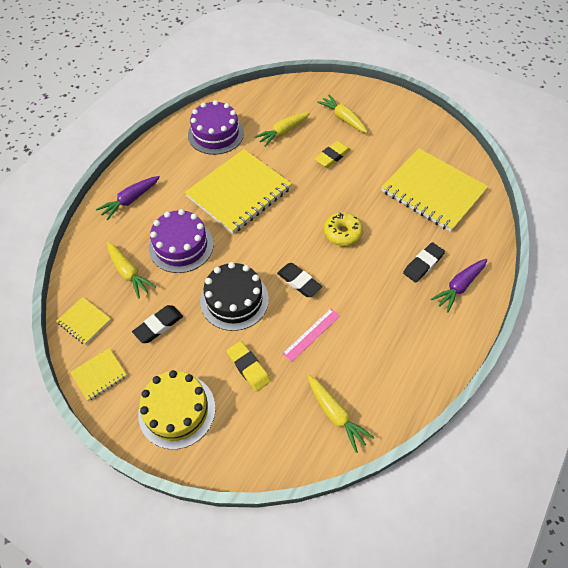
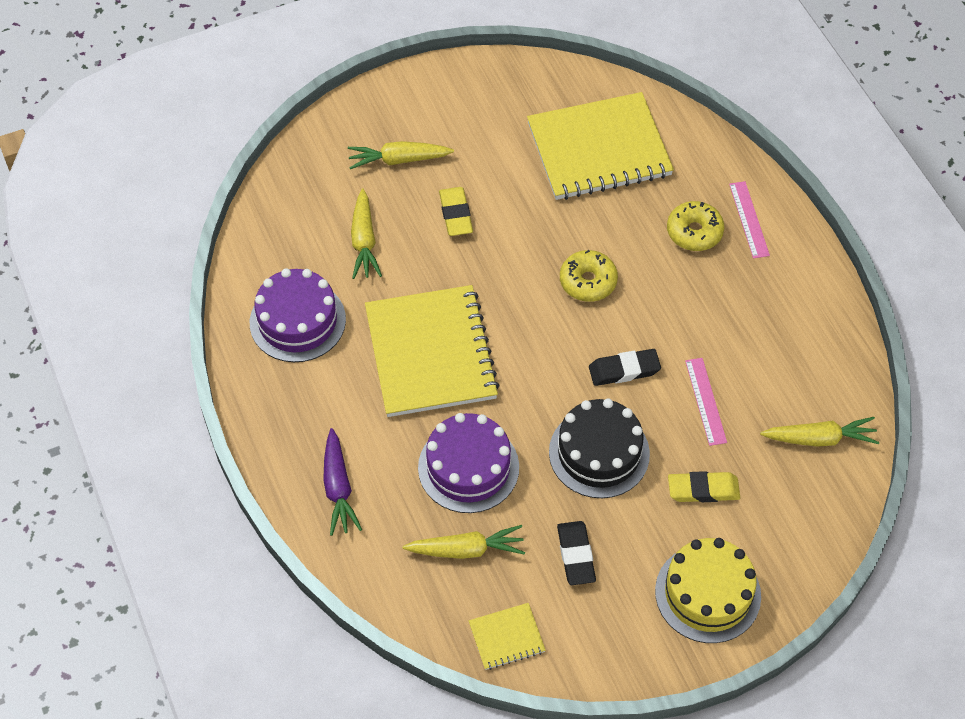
camera: 55 degrees left, 0 degrees up
yellow notebook [70,348,127,401] -> none
black eraser [403,242,445,283] -> yellow donut [667,201,724,251]
purple carrot [431,259,487,313] -> pink ruler [729,181,770,259]

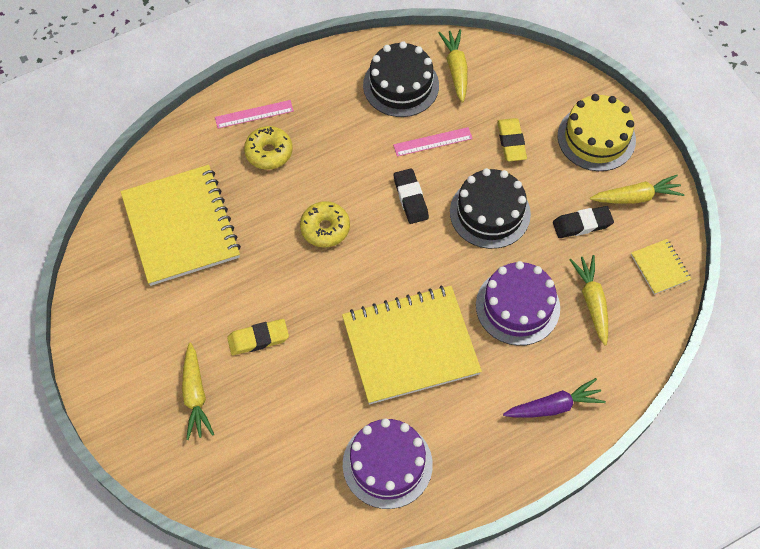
camera: 95 degrees left, 5 degrees up
yellow carrot [351,188,382,279] -> yellow carrot moved to [590,175,684,204]
none -> black cake [363,41,439,117]

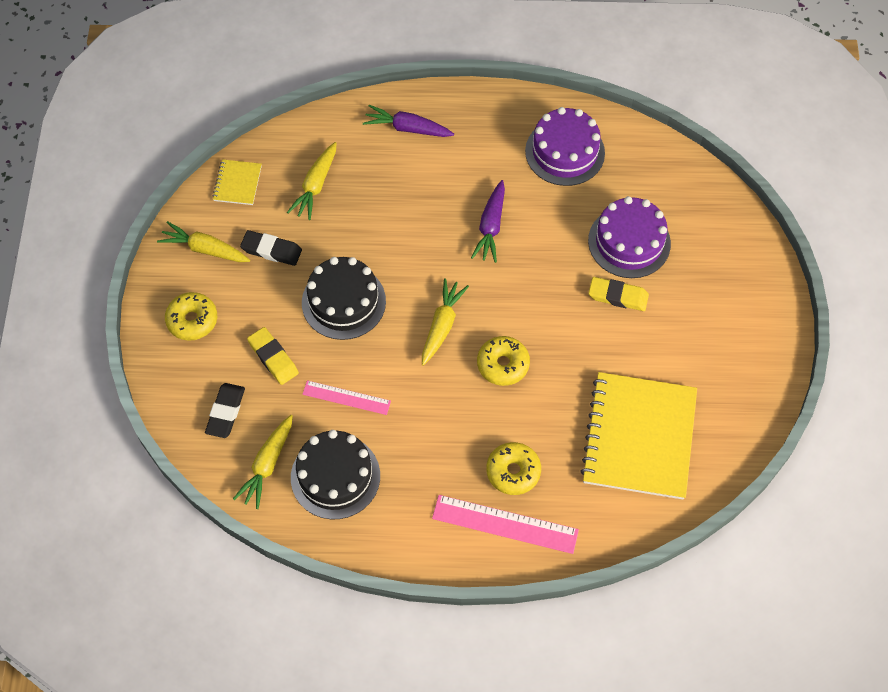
camera: 150 degrees left, 0 degrees up
yellow carrot [182,342,214,440] -> yellow carrot moved to [422,278,469,366]
pink ruler [215,100,294,129] -> pink ruler [432,495,579,554], size x1.58
yellow notebook [342,286,482,404] -> purple carrot [471,180,505,263]
black eraser [394,169,429,224] -> black eraser moved to [205,383,245,438]
purple cake [476,261,560,346] -> purple cake moved to [588,196,671,278]
yellow eraser [497,118,527,161] -> yellow eraser turned 60 degrees counterclockwise [247,327,299,385]
yellow cake [558,94,636,171] -> yellow donut [165,292,217,341]

